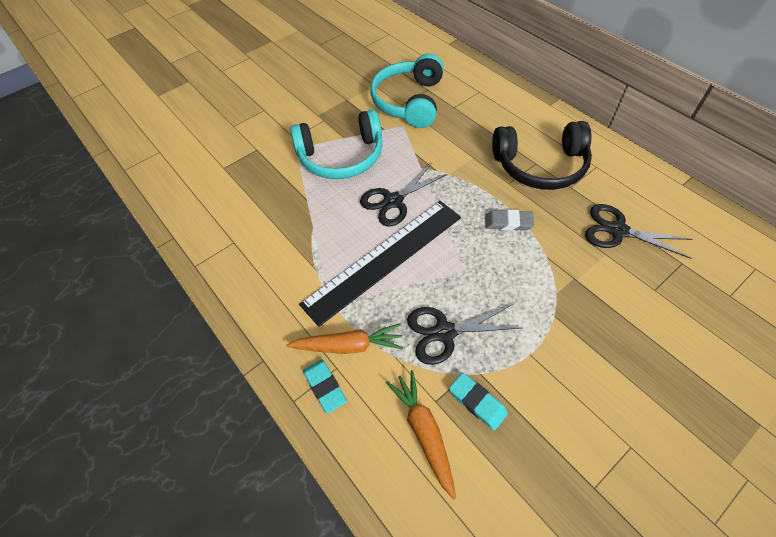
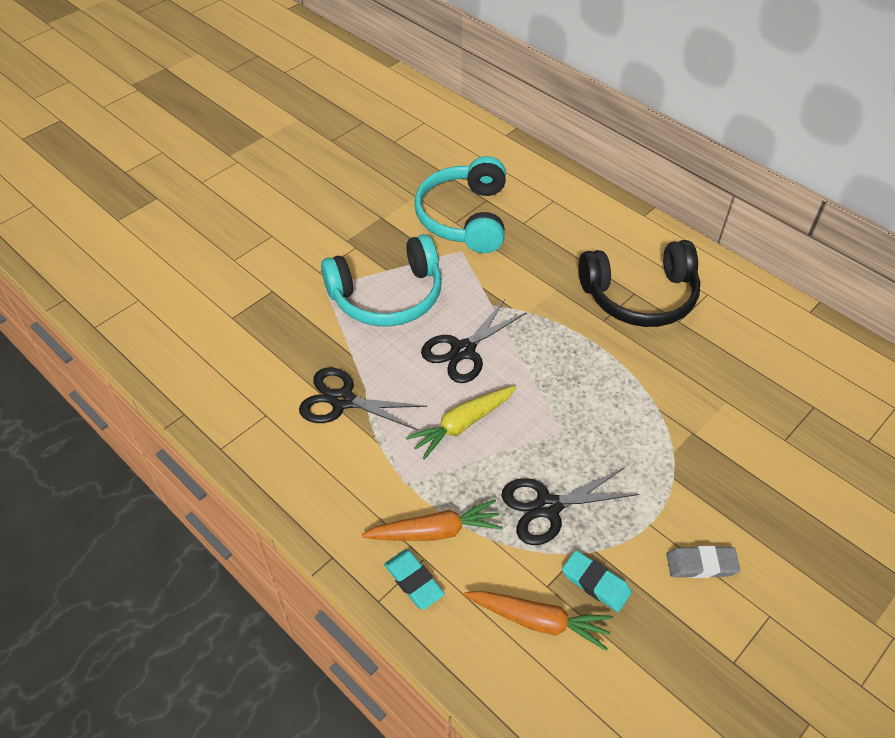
camera: 10 degrees left, 5 degrees down
black ruler [299,201,461,327] -> yellow carrot [406,385,517,460]
orange carrot [386,370,456,499] -> orange carrot turned 135 degrees clockwise [464,591,613,651]
grey eraser [485,210,535,231] -> grey eraser moved to [667,546,740,578]
black scissors [585,204,693,259] -> black scissors moved to [299,367,427,430]

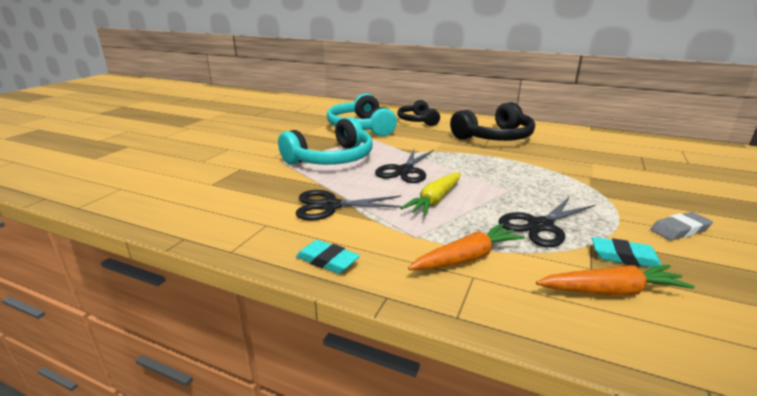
camera: 20 degrees left, 25 degrees down
turquoise eraser [384,550,445,610] -> turquoise eraser moved to [296,240,360,274]
none -> black headphones [397,100,440,126]

